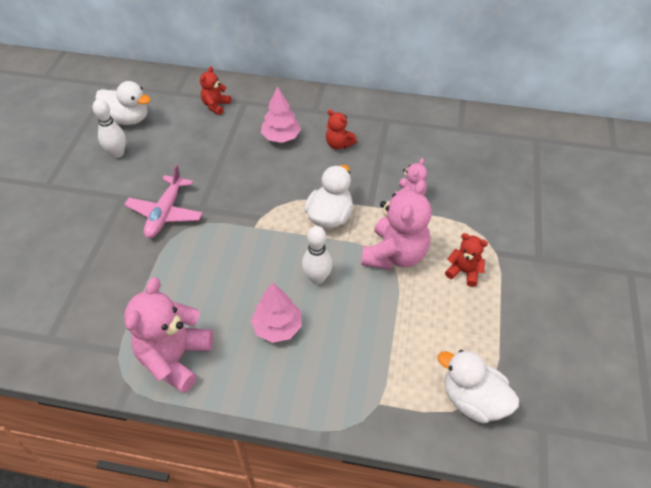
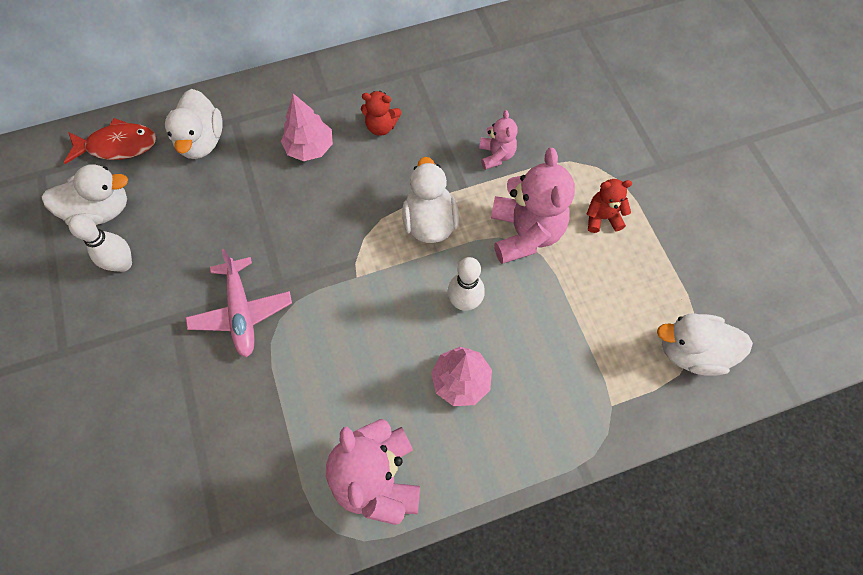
camera: 30 degrees left, 15 degrees up
red teddy bear [200,66,231,115] -> white duck [165,89,223,159]
none -> red fish [64,118,156,164]

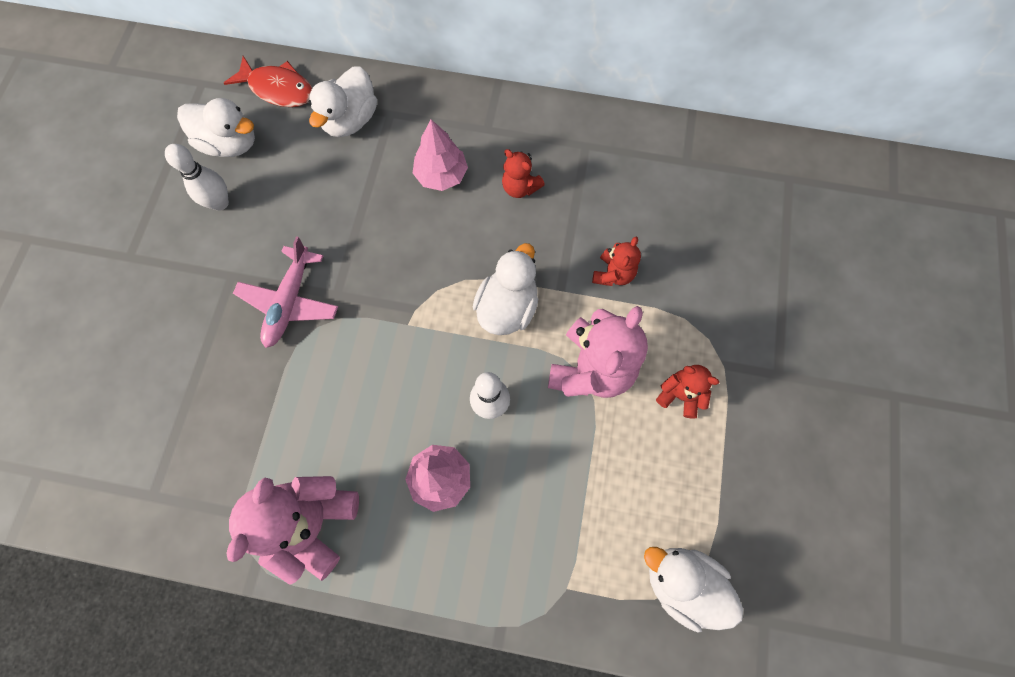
camera: 30 degrees right, 5 degrees up
pink teddy bear [479,110,518,170] -> red teddy bear [592,237,641,286]

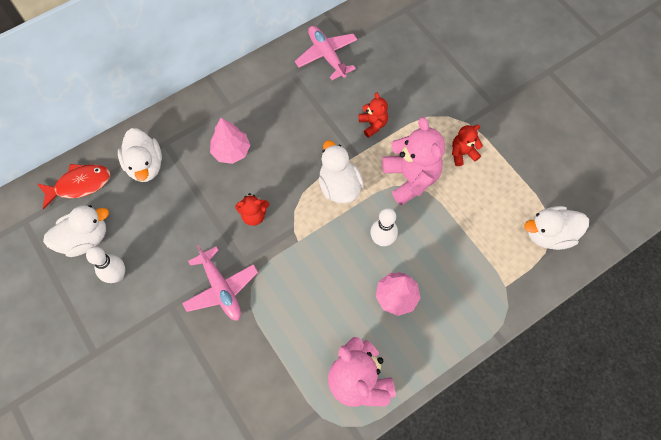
camera: 45 degrees left, 5 degrees down
red teddy bear [502,149,545,198] -> red teddy bear moved to [235,193,269,226]
none -> pink plane [295,26,358,80]

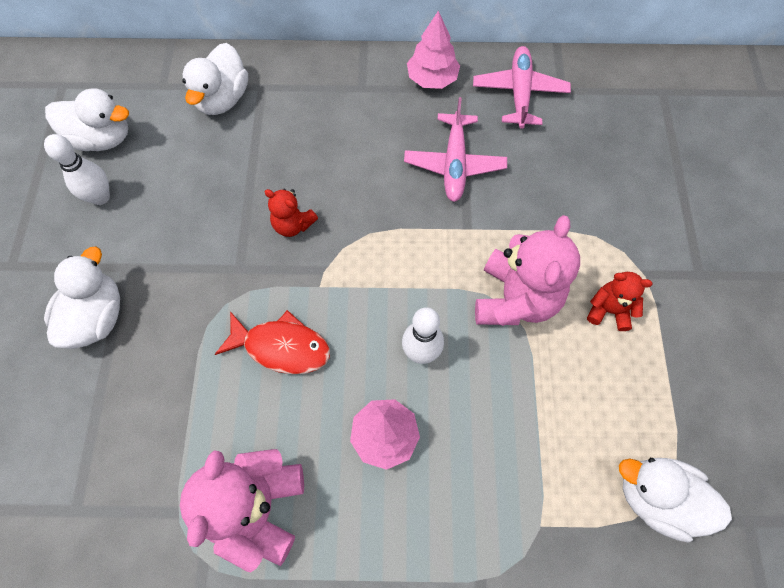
camera: 35 degrees right, 0 degrees up
red fish [38,164,110,210] -> red fish moved to [215,310,330,374]
pink plane [182,245,258,320] -> pink plane moved to [404,97,507,202]
pink tree [210,118,250,164] -> pink tree moved to [407,11,460,89]
white duck [319,140,364,204] -> white duck moved to [44,247,120,349]
red teddy bear [359,92,388,138] -> none

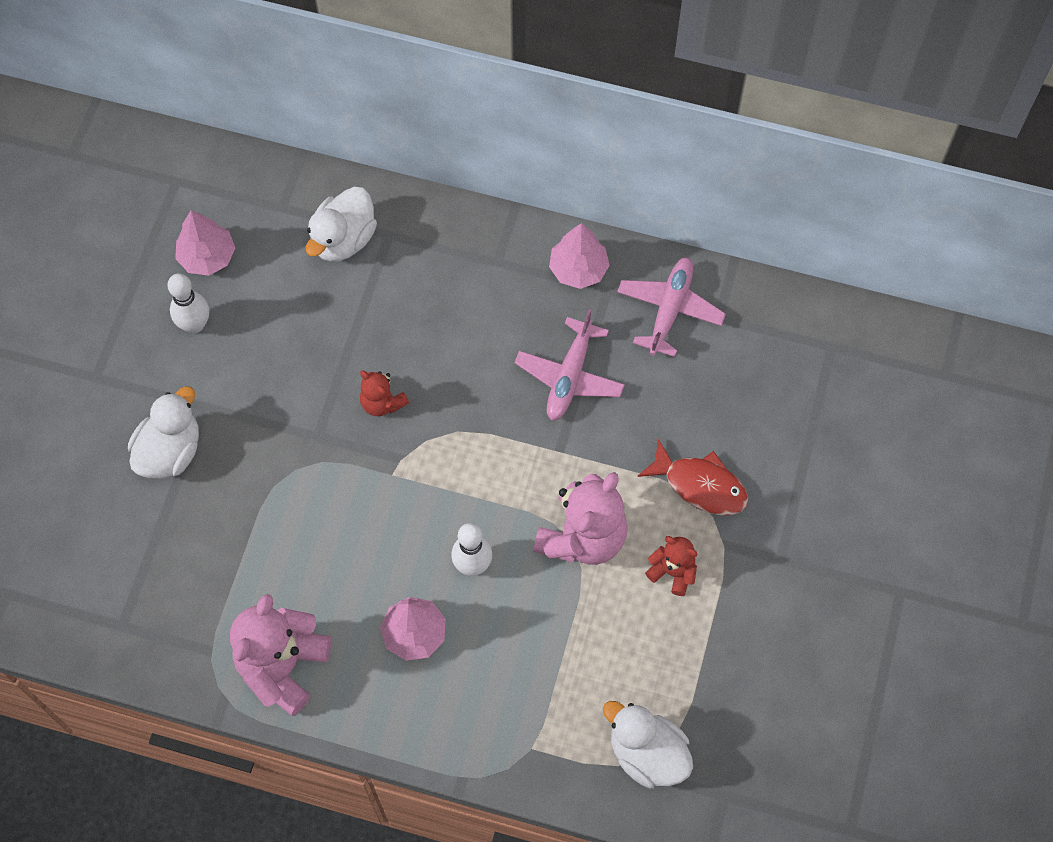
camera: 15 degrees right, 0 degrees up
white duck [45,88,129,151] -> pink tree [175,210,235,276]
red fish [215,310,330,374] -> red fish moved to [637,439,748,515]

